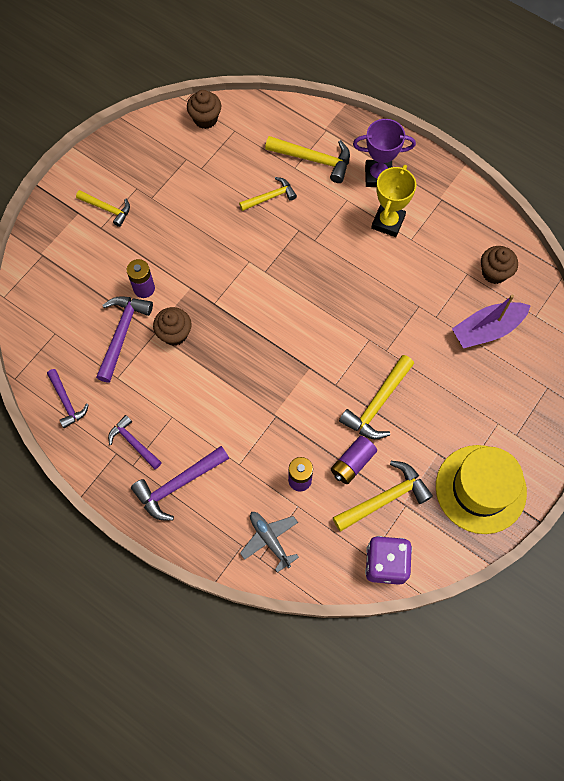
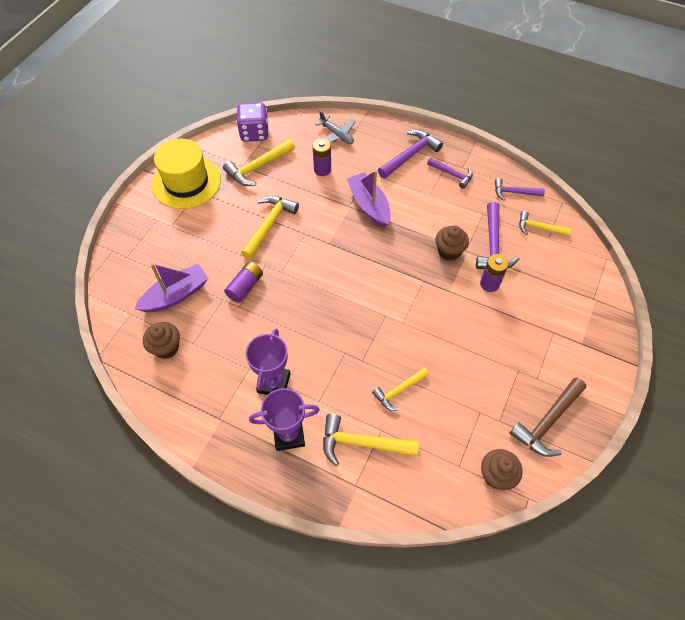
camera: 170 degrees right, 10 degrees down
purple hammer [47,369,89,428] -> purple hammer turned 45 degrees counterclockwise [495,178,545,201]
yellow hammer [76,190,130,227] -> yellow hammer moved to [519,211,571,236]
purple battery [331,436,377,484] -> purple battery moved to [224,261,263,303]
yellow trophy [371,165,416,237] -> purple trophy [245,329,291,395]
none -> purple boat [347,170,391,227]
none -> brown hammer [510,378,586,457]

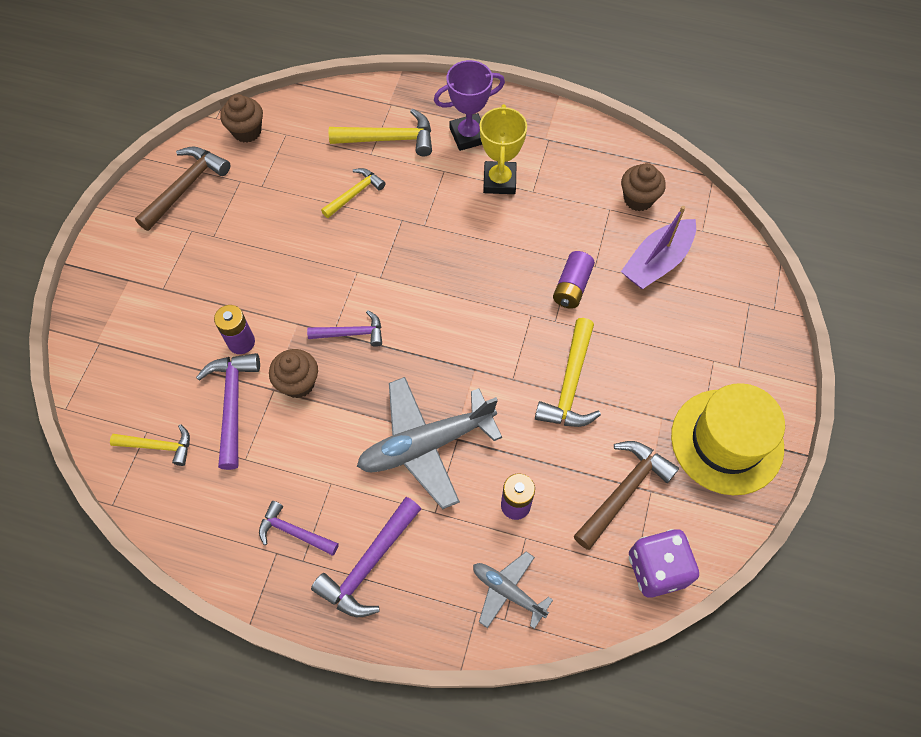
camera: 170 degrees right, 5 degrees up
yellow hammer [223,139,295,186] -> brown hammer [574,441,679,550]
purple trophy [245,329,291,395] -> yellow trophy [480,104,527,194]
purple boat [347,170,391,227] -> grey plane [357,377,502,509]
purple hammer [495,178,545,201] -> purple hammer moved to [307,310,382,347]

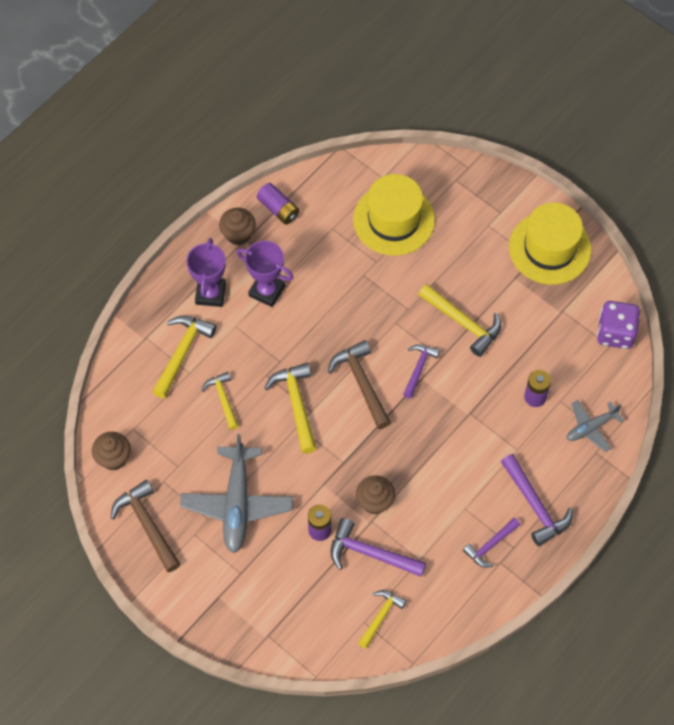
camera: 65 degrees left, 0 degrees up
purple hammer [307,310,382,347] -> purple hammer moved to [403,344,440,398]
grey plane [357,377,502,509] -> grey plane moved to [180,434,293,553]
yellow trophy [480,104,527,194] -> purple trophy [237,241,293,307]
purple battery [553,251,595,309] -> purple battery moved to [257,183,299,225]
brown hammer [574,441,679,550] -> brown hammer moved to [328,340,391,429]
brown cupcake [621,163,666,211] -> brown cupcake moved to [219,208,256,245]
purple boat [621,206,696,289] -> yellow hat [353,174,435,256]
none -> yellow hammer [265,363,317,453]

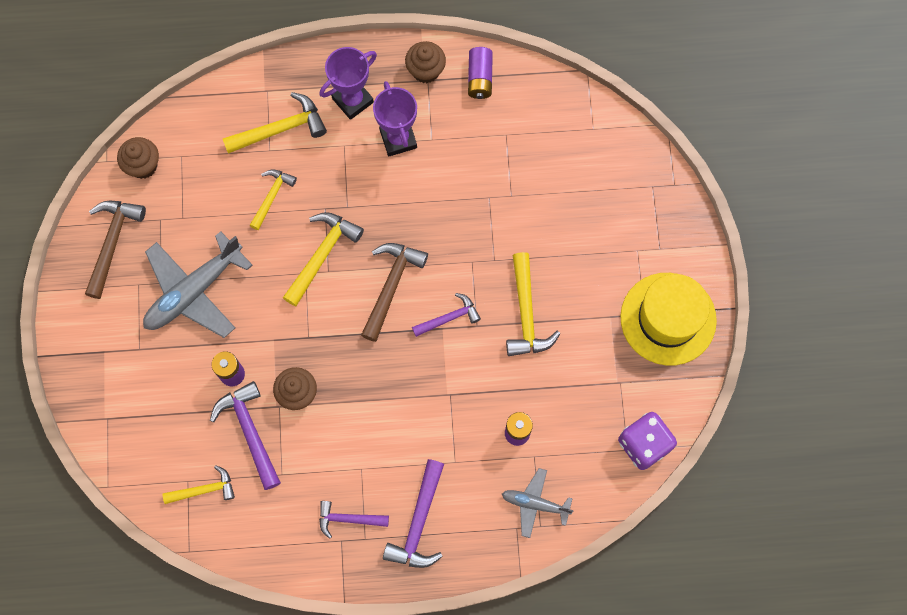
camera: 45 degrees right, 10 degrees up
yellow hat [353,174,435,256] -> none

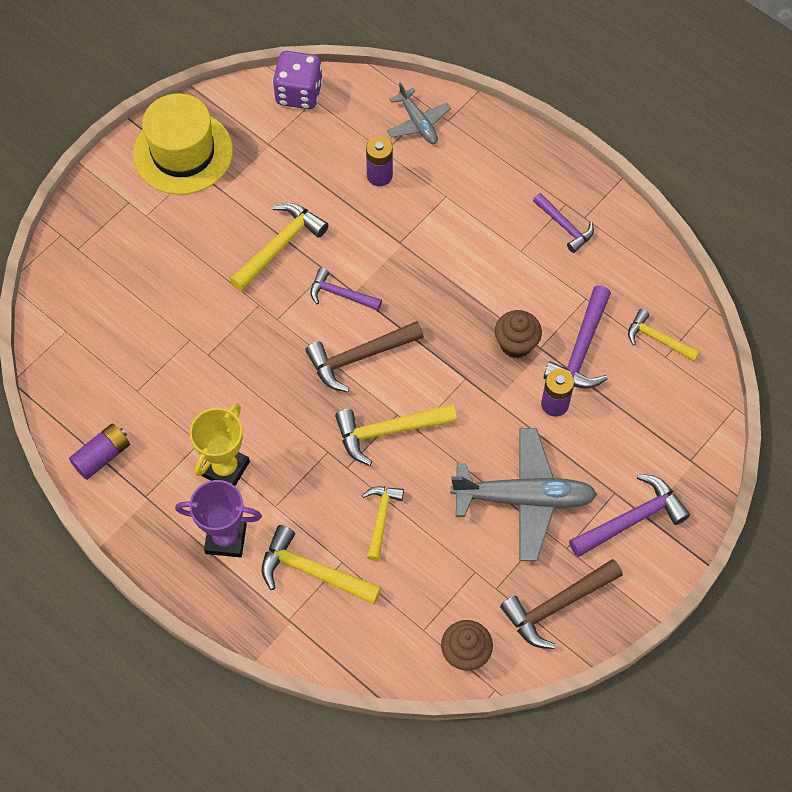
camera: 135 degrees left, 10 degrees down
yellow hammer [250,169,297,230] -> yellow hammer turned 120 degrees clockwise [362,487,404,561]
purple trophy [373,81,417,156] -> yellow trophy [190,403,250,486]
purple hammer [383,459,444,568] -> purple hammer moved to [569,474,690,557]
brown cupcake [405,41,446,83] -> none

